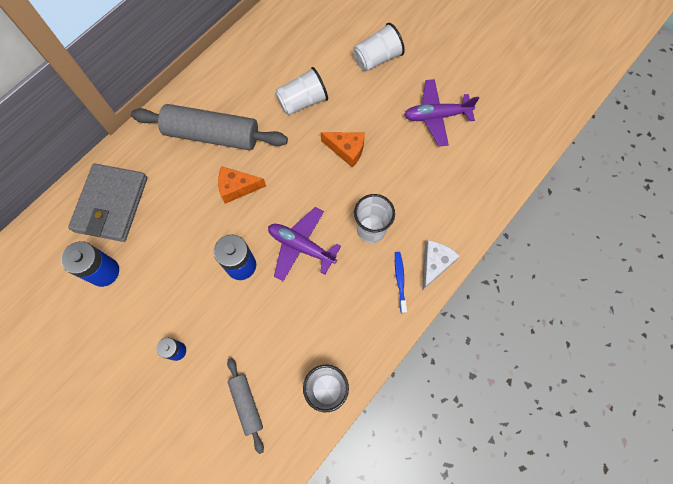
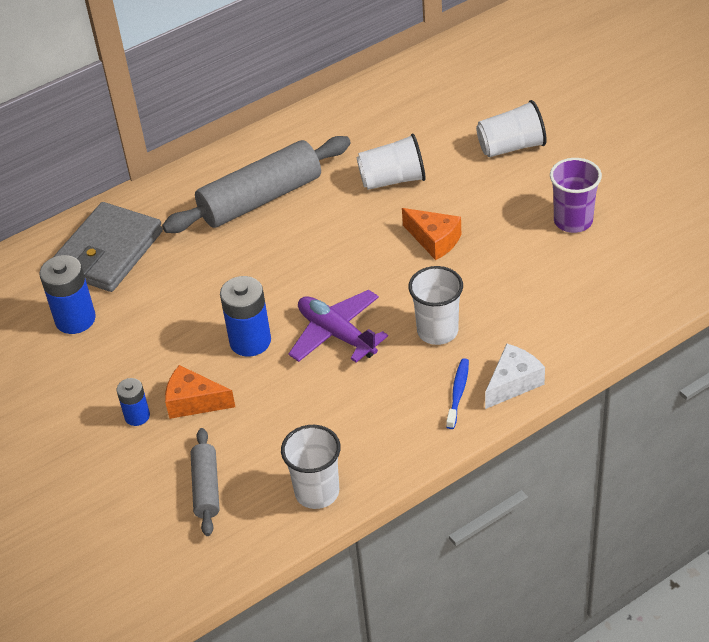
camera: 20 degrees right, 25 degrees down
grey rolling pin [131,104,288,150] -> grey rolling pin turned 60 degrees counterclockwise [162,136,351,233]
orange cheese [218,166,266,204] -> orange cheese moved to [165,365,235,419]
purple plane [404,79,479,147] -> purple cup [550,158,602,233]

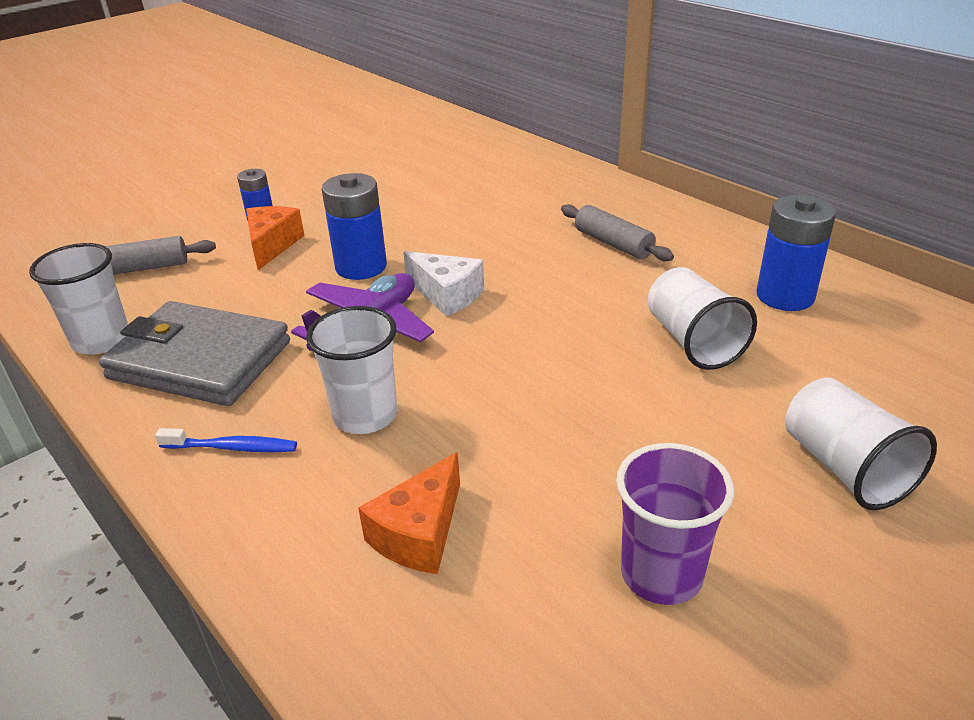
camera: 80 degrees right, 10 degrees down
blue battery [40,255,96,334] -> blue battery moved to [756,195,836,311]
grey wallet [53,202,163,292] -> grey wallet moved to [99,301,290,406]
grey rolling pin [162,136,351,233] -> grey rolling pin [561,204,674,261], size x0.52
orange cheese [402,208,461,260] -> orange cheese moved to [358,452,460,574]
white cheese [485,344,545,409] -> white cheese moved to [403,251,484,317]

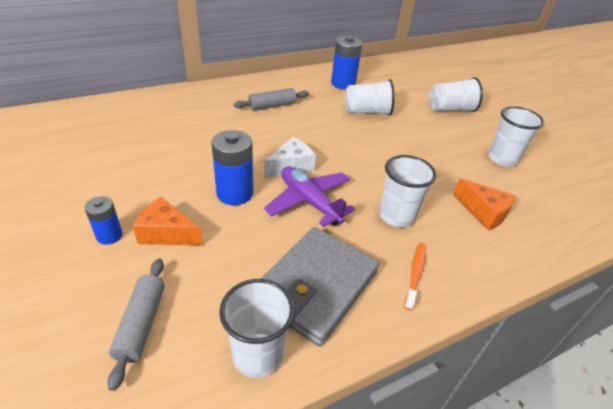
camera: 80 degrees left, 5 degrees up
blue toothbrush [155,428,297,452] -> orange toothbrush [404,243,426,311]
purple cup [616,443,734,605] -> white cup [488,106,544,166]

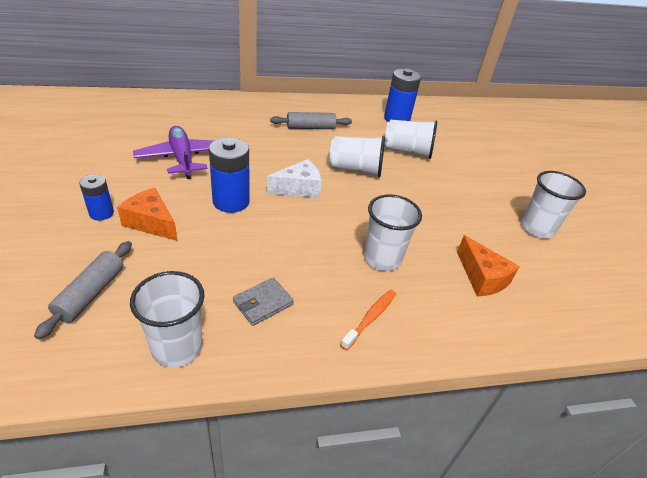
camera: 15 degrees right, 0 degrees up
grey wallet [261,227,379,347] -> grey wallet [233,278,294,326], size x0.44
purple plane [264,166,356,227] -> purple plane moved to [133,126,214,179]
white cup [429,77,483,112] -> white cup moved to [330,136,385,177]

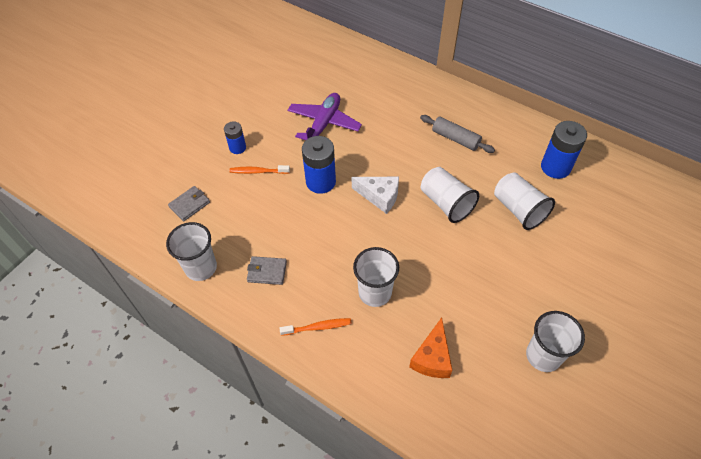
camera: 50 degrees right, 15 degrees up
grey rolling pin [34,241,132,339] -> grey wallet [168,186,210,221]
orange cheese [117,188,178,241] -> orange toothbrush [229,165,290,174]

